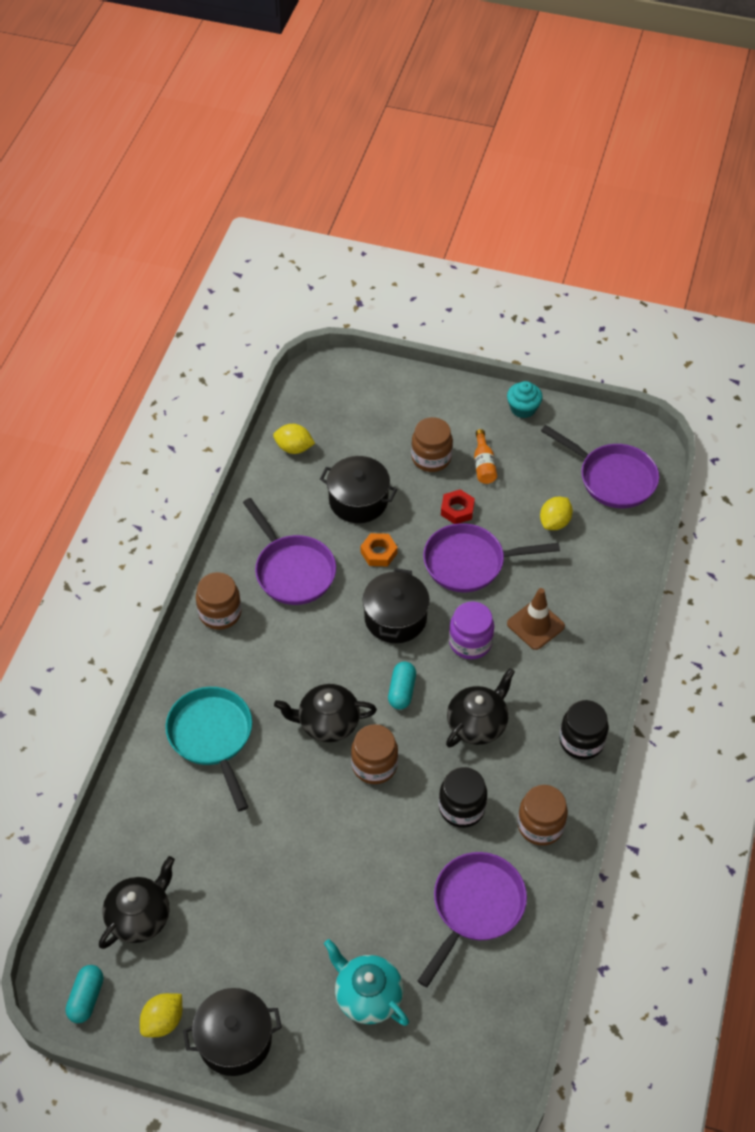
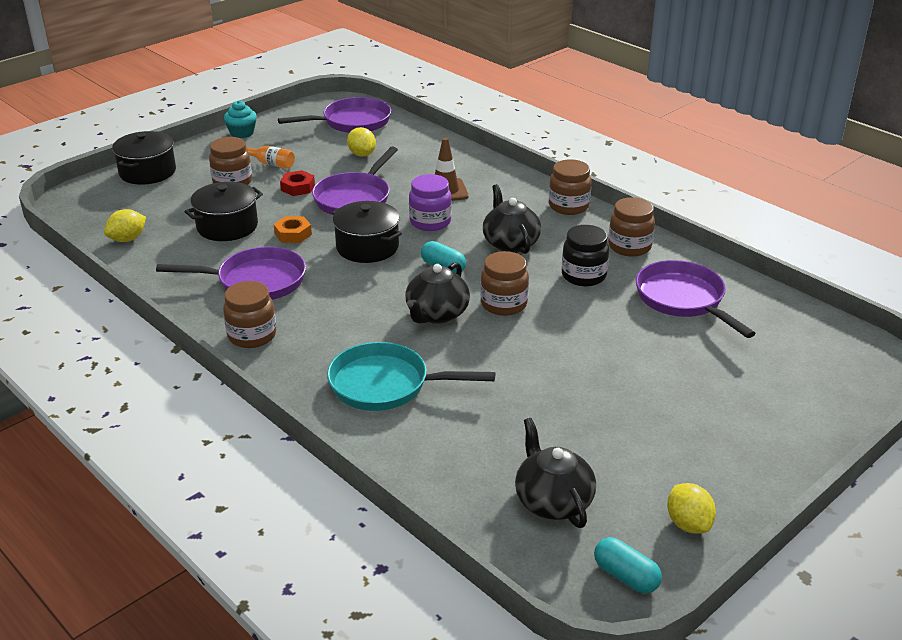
camera: 60 degrees left, 20 degrees down
black pot [183,988,282,1076] -> black pot moved to [112,131,176,185]
turquoise teapot [324,939,409,1026] -> none
black jar [559,700,609,760] -> brown jar [549,159,592,215]

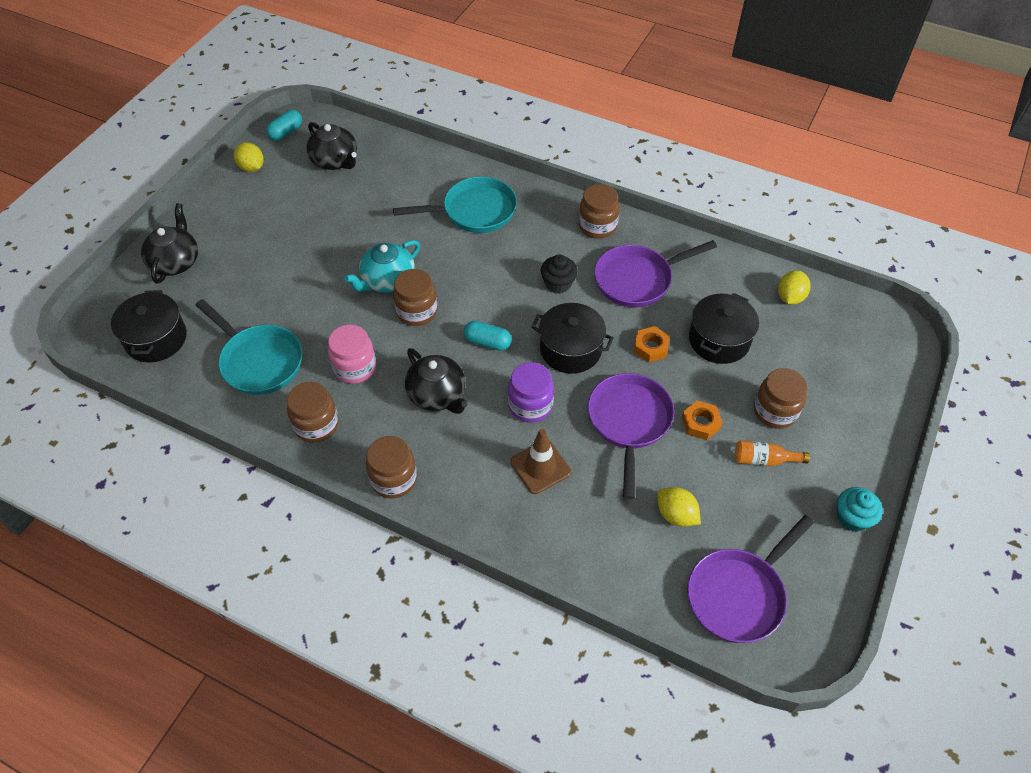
camera: 160 degrees right, 20 degrees up
black pot [112,131,176,185] -> black pot moved to [111,290,187,362]
red nut [280,170,315,196] -> orange nut [682,401,723,440]
black teapot [405,262,470,324] -> black teapot moved to [141,203,198,283]
black jar [562,225,609,286] -> pink jar [328,325,376,384]
turquoise capsule [594,537,662,594] -> turquoise capsule turned 75 degrees counterclockwise [266,110,302,141]
purple pan [636,260,756,338] -> turquoise pan [196,299,303,395]
none -> turquoise teapot [344,240,420,293]
none -> black cupcake [541,255,578,294]

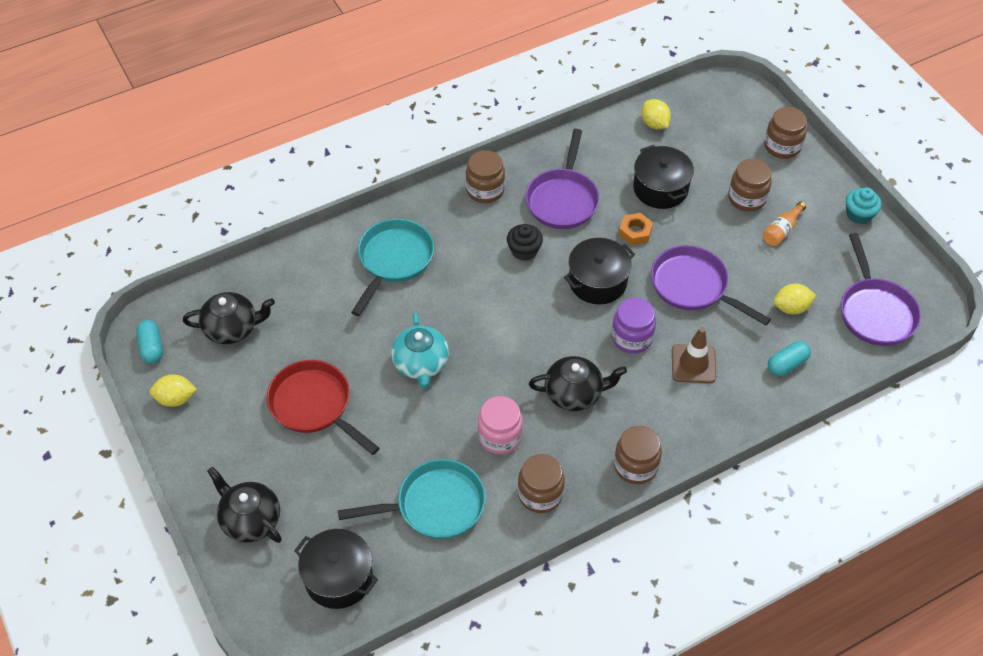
camera: 55 degrees left, 0 degrees up
brown jar [393,269,438,326] -> brown jar moved to [764,107,807,159]
turquoise capsule [464,321,512,351] -> turquoise capsule moved to [768,341,811,376]
orange nut [682,401,723,440] -> none
none -> red pan [267,360,380,455]

